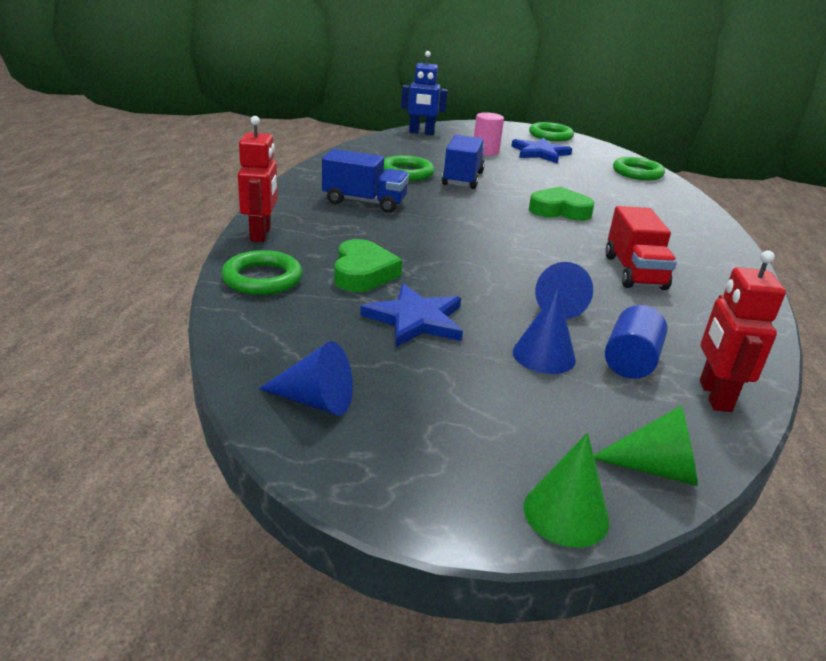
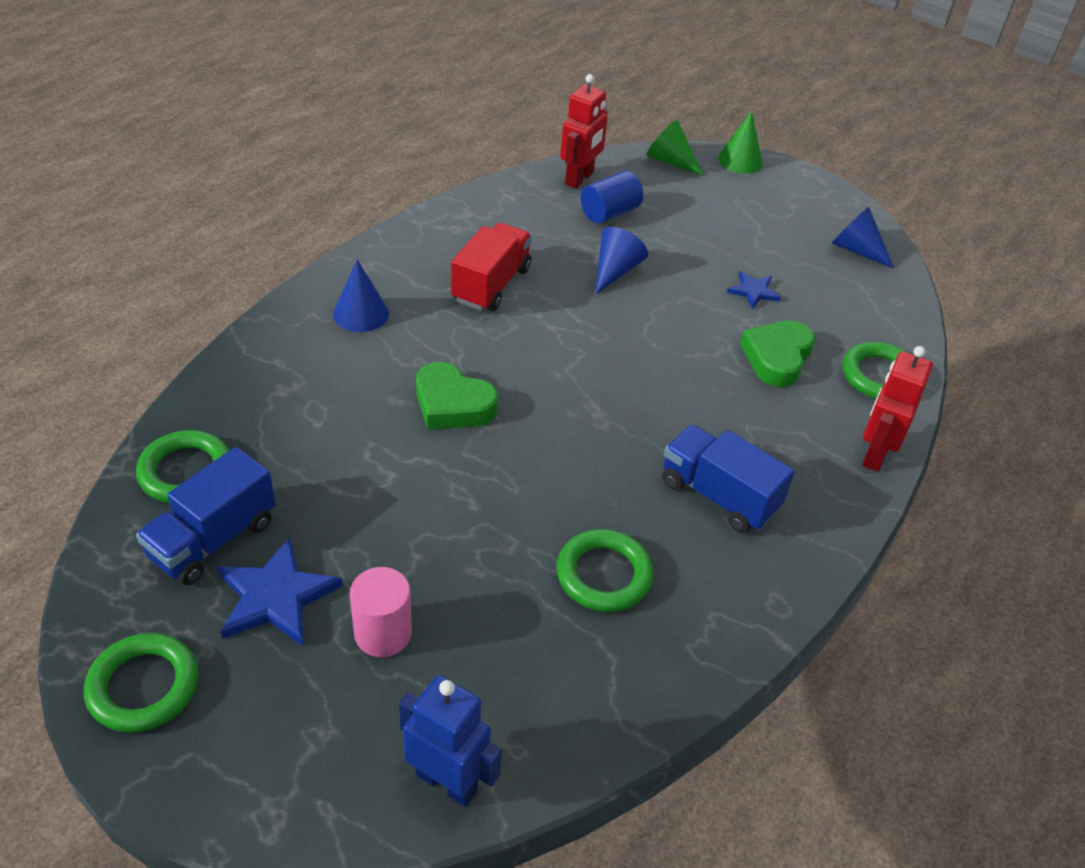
camera: 155 degrees left, 15 degrees up
blue star [360,284,463,347] -> blue star [727,271,781,309], size x0.57
blue truck [442,135,485,189] -> blue truck moved to [136,447,276,585]
blue cone [513,288,576,374] -> blue cone moved to [333,260,389,332]

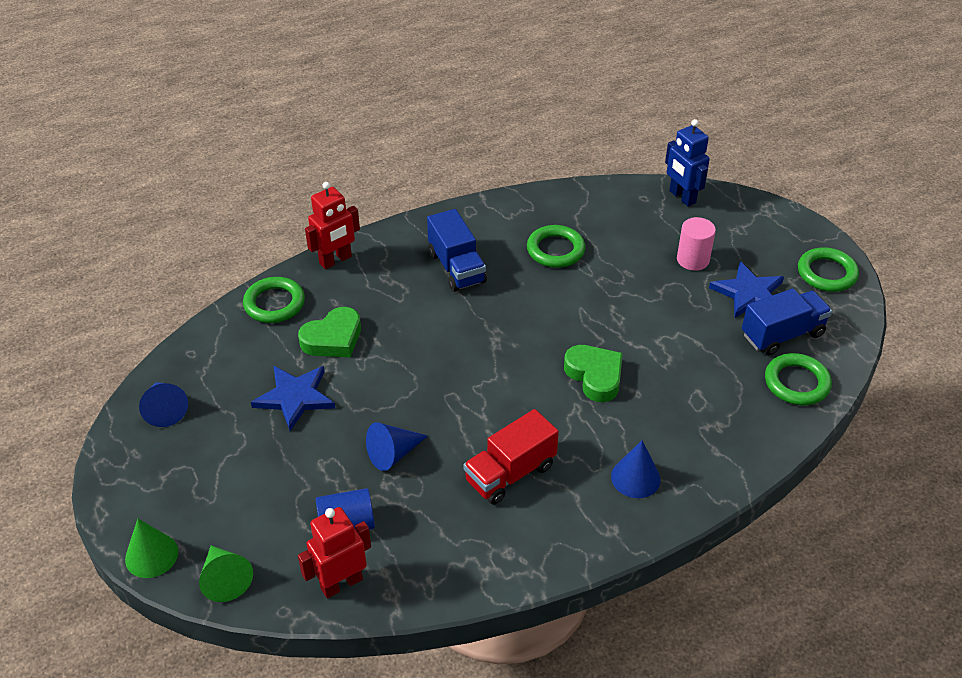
camera: 150 degrees left, 0 degrees up
blue star [727,271,781,309] -> blue star [251,366,335,431], size x1.76

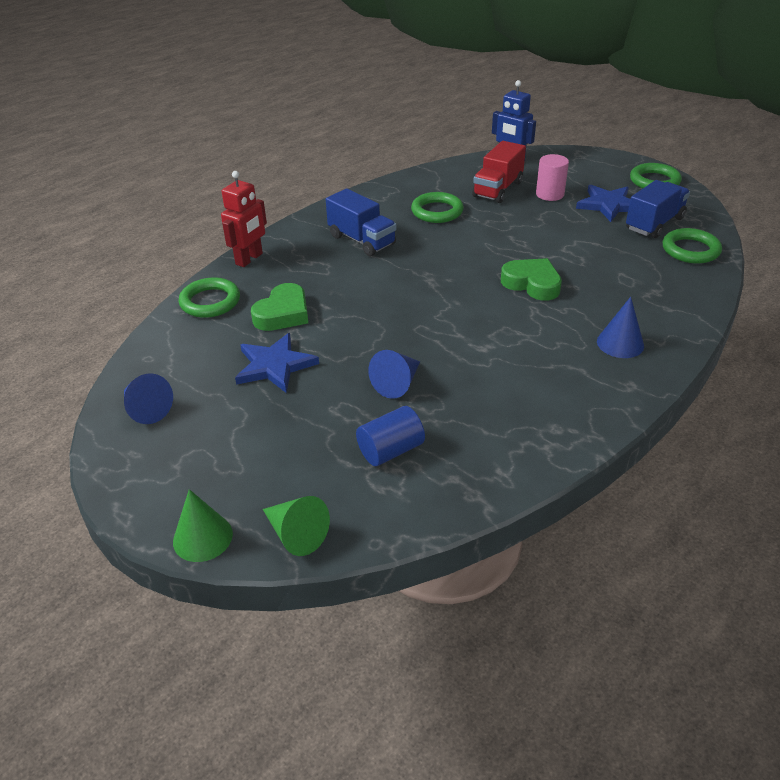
camera: 20 degrees left, 5 degrees down
red robot [298,507,371,599] -> none
red truck [463,409,559,505] -> red truck moved to [472,141,526,203]

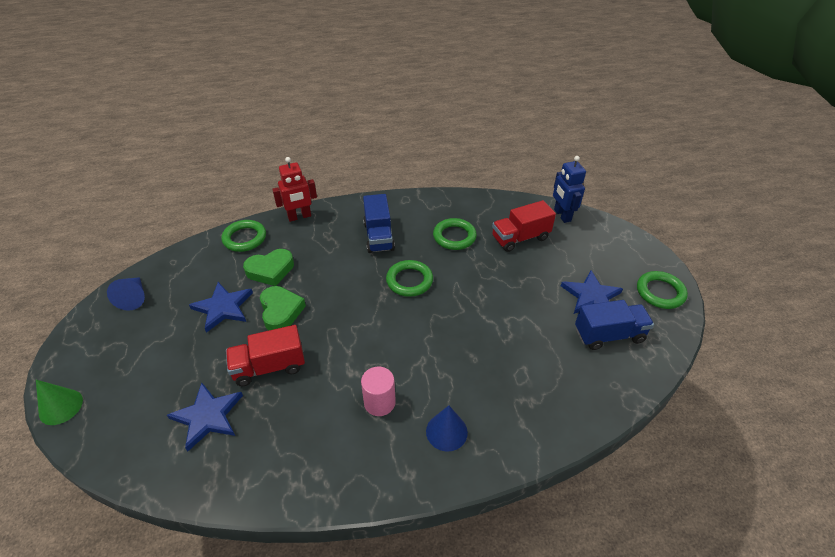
camera: 35 degrees right, 5 degrees up
green cone [263,496,330,556] -> none
blue cylinder [356,406,425,466] -> blue star [167,383,243,452]
blue cone [368,350,420,399] -> red truck [226,325,305,386]
green heart [501,258,562,301] -> green heart moved to [260,286,306,330]
pink cylinder [536,154,569,201] -> pink cylinder moved to [361,367,396,416]
green ring [663,228,722,264] -> green ring moved to [386,260,433,297]

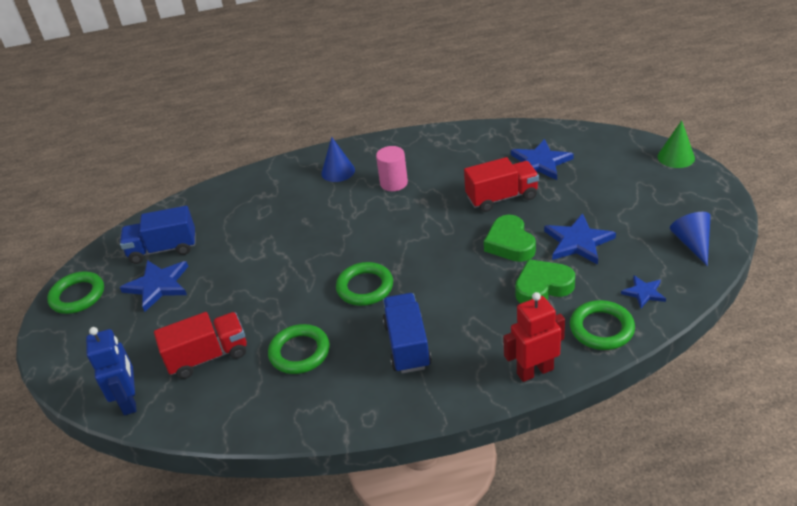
camera: 175 degrees left, 5 degrees down
none -> blue star [621,276,666,308]

